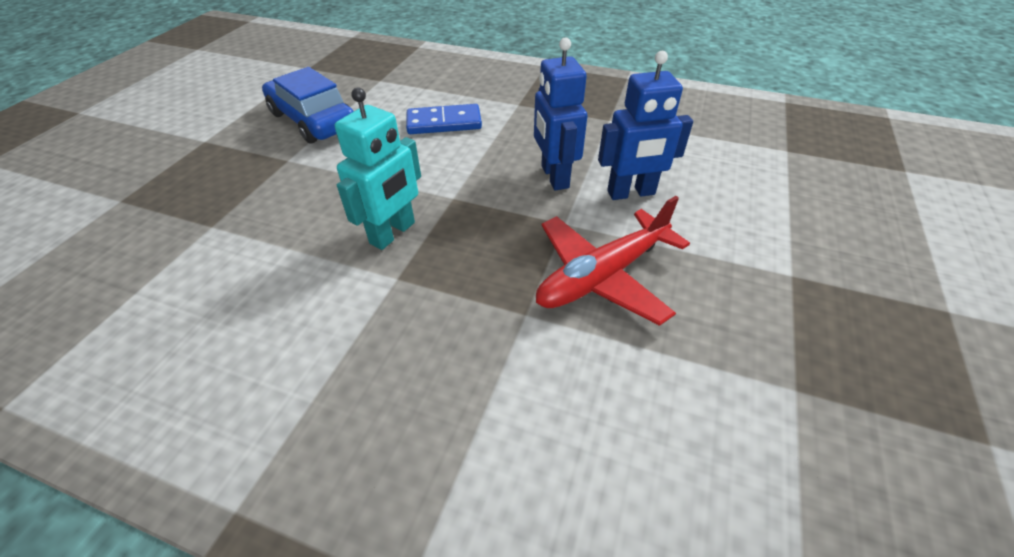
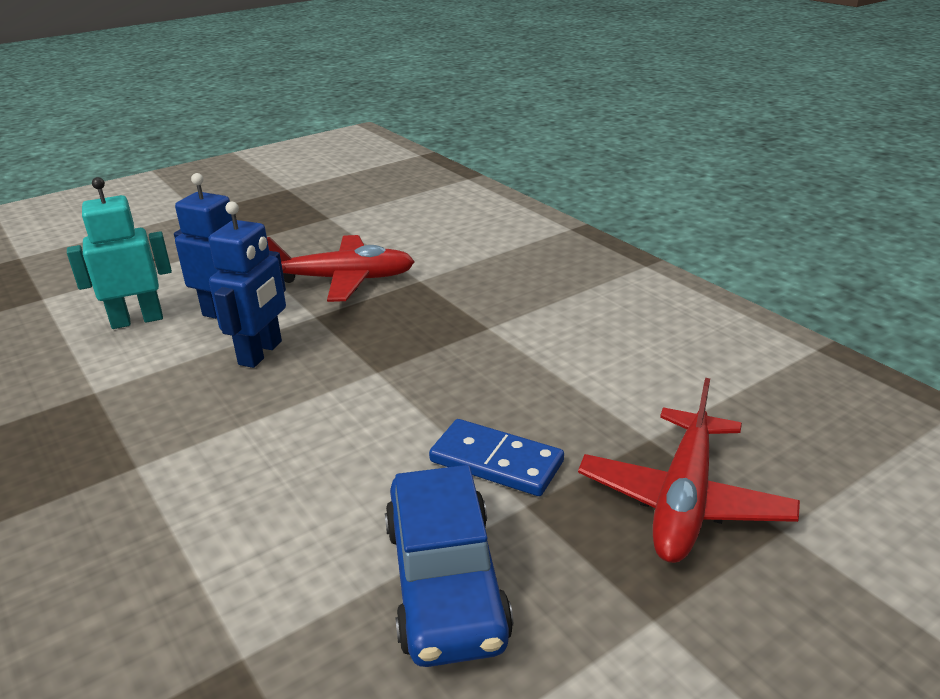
camera: 145 degrees left, 15 degrees down
turquoise robot [335,87,421,250] -> turquoise robot moved to [67,177,172,329]
blue domino [406,104,482,134] -> blue domino moved to [429,419,564,496]
none -> red plane [578,378,800,563]

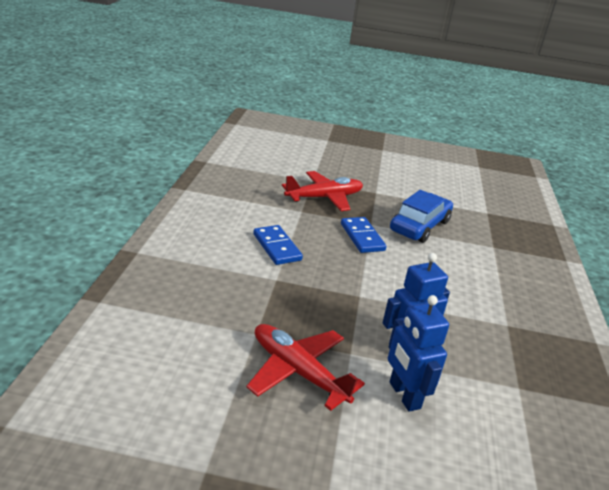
camera: 140 degrees left, 0 degrees up
turquoise robot [67,177,172,329] -> none
none -> blue domino [253,225,303,265]

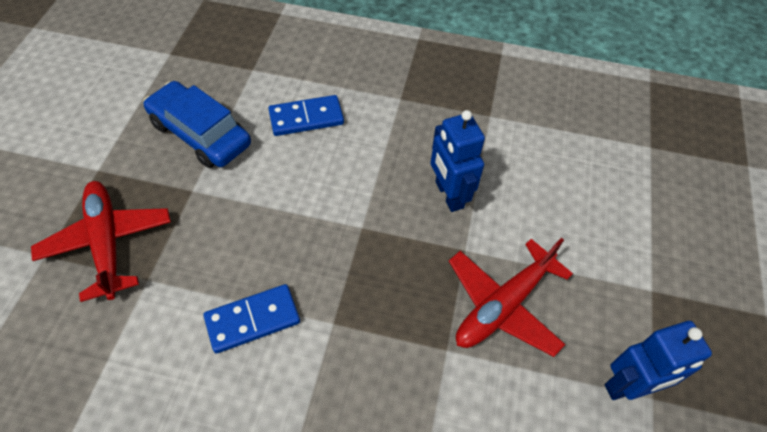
camera: 85 degrees left, 25 degrees up
blue domino [341,217,387,253] -> blue domino moved to [268,95,344,136]
blue robot [388,295,449,412] -> blue robot moved to [605,321,712,400]

